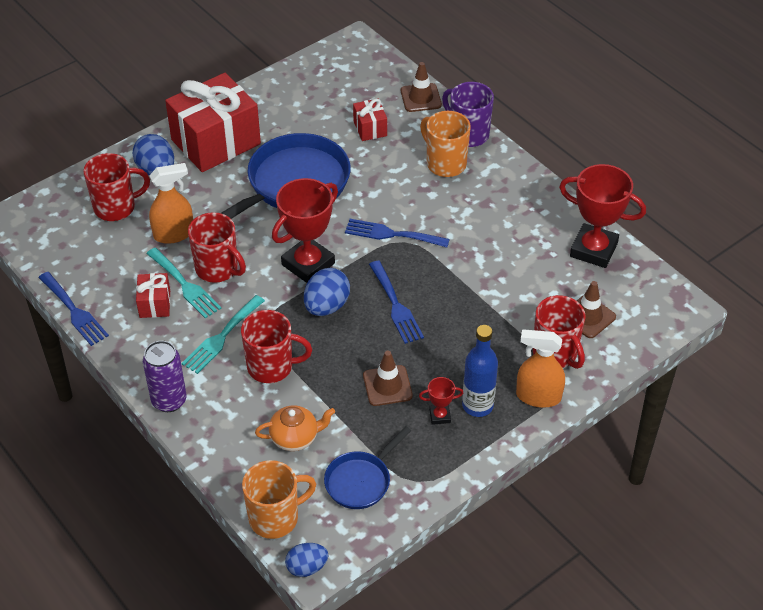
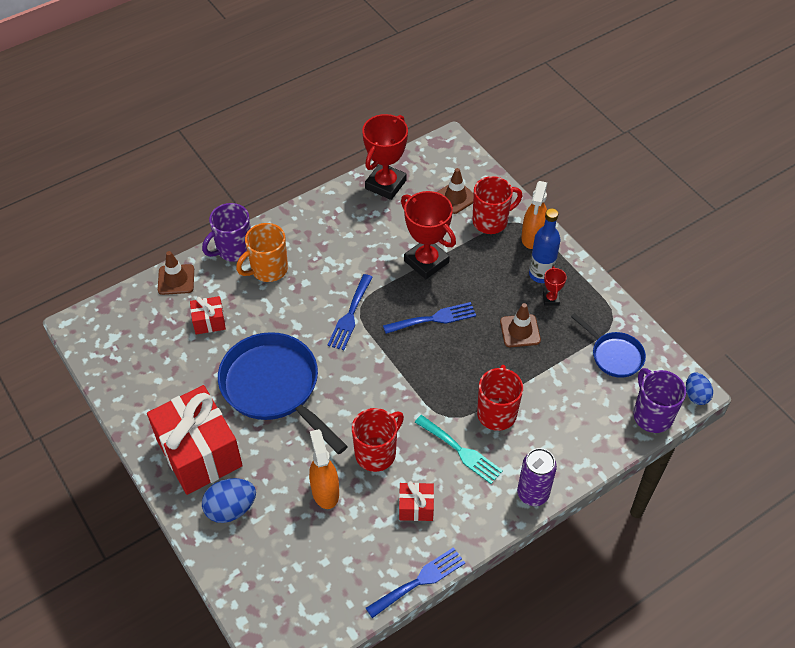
camera: 85 degrees left, 5 degrees up
red mug [83,153,150,221] -> none
turquoise fork [146,248,222,318] -> none
orange mug [242,460,316,539] -> purple mug [633,368,686,433]
orange teapot [255,405,335,451] -> none
red trophy [272,178,338,283] -> red trophy moved to [401,191,456,279]
blue egg [304,268,350,316] -> none

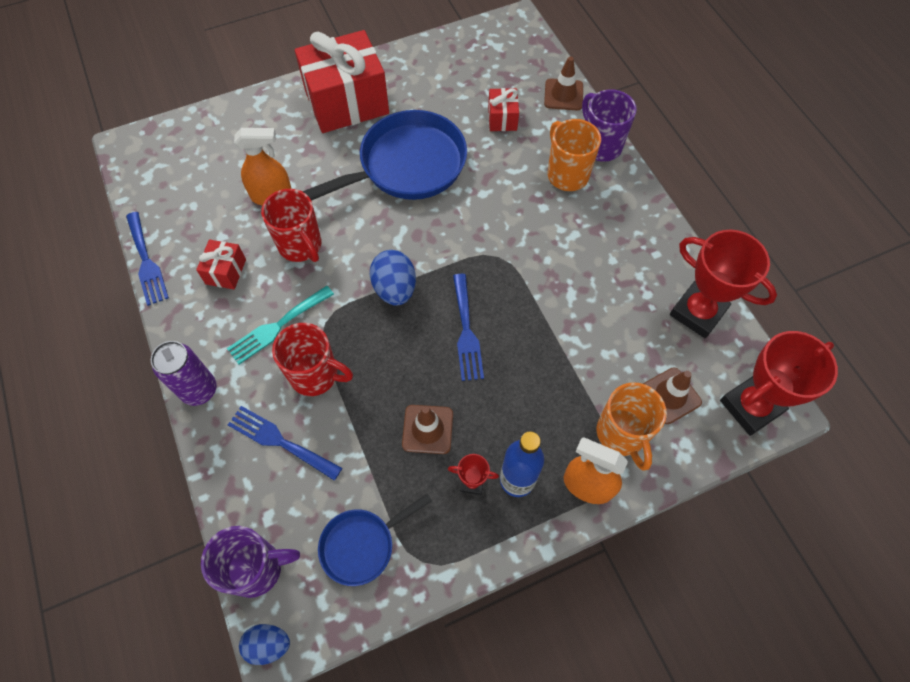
camera: 100 degrees right, 10 degrees up
blue egg [202,478,256,523] -> blue egg moved to [370,250,416,306]
blue fork [328,274,373,350] -> blue fork moved to [228,406,342,481]
red trophy [401,191,456,279] -> red trophy moved to [720,331,838,436]
red mug [472,176,522,234] -> orange mug [597,382,667,471]

